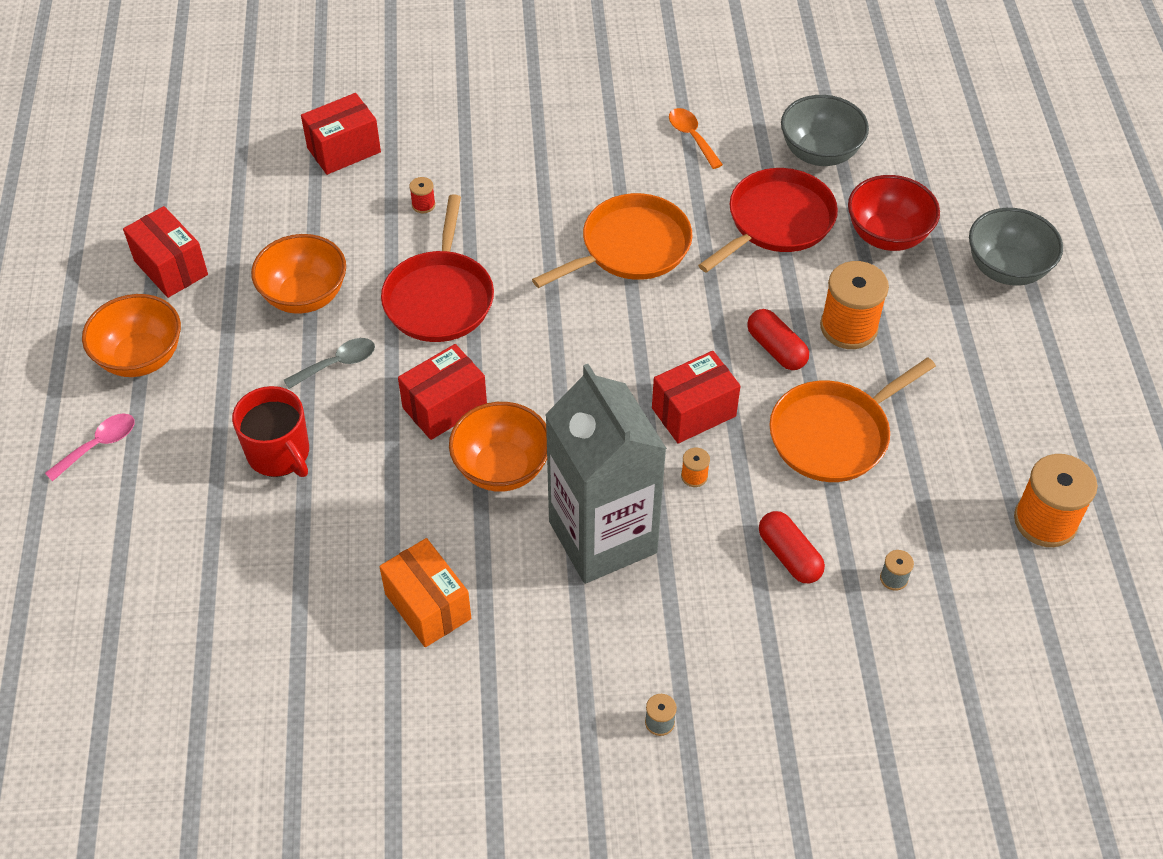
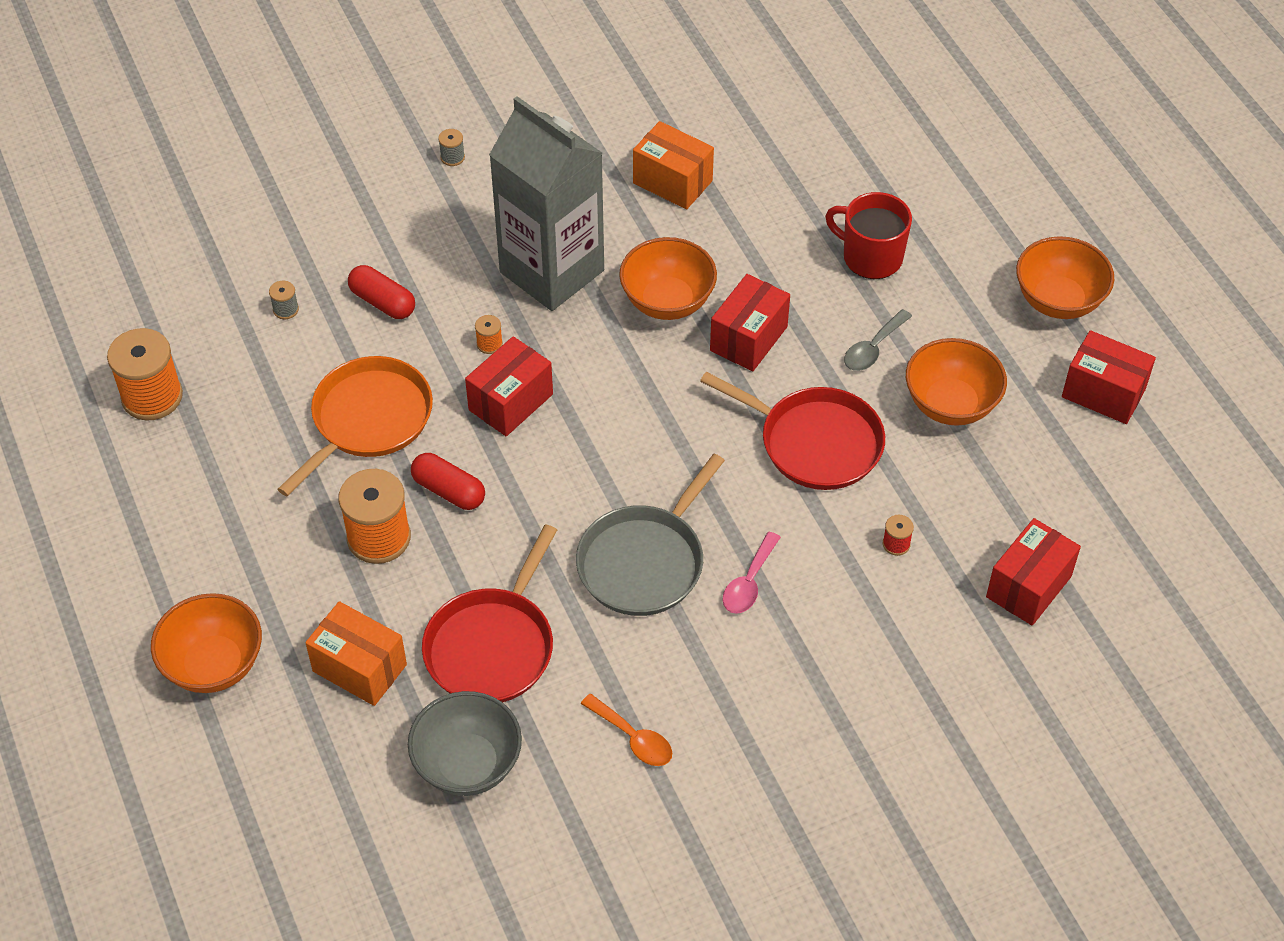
camera: 160 degrees right, 0 degrees up
pink spoon [45,413,135,482] -> pink spoon moved to [723,532,781,614]
red pan [381,194,494,342] -> red pan turned 135 degrees clockwise [700,372,885,490]
orange pan [532,193,693,288] -> grey pan [576,454,725,616]
red bowl [848,175,940,251] -> orange box [305,601,407,706]
grey bowl [969,208,1063,286] -> orange bowl [151,593,262,693]

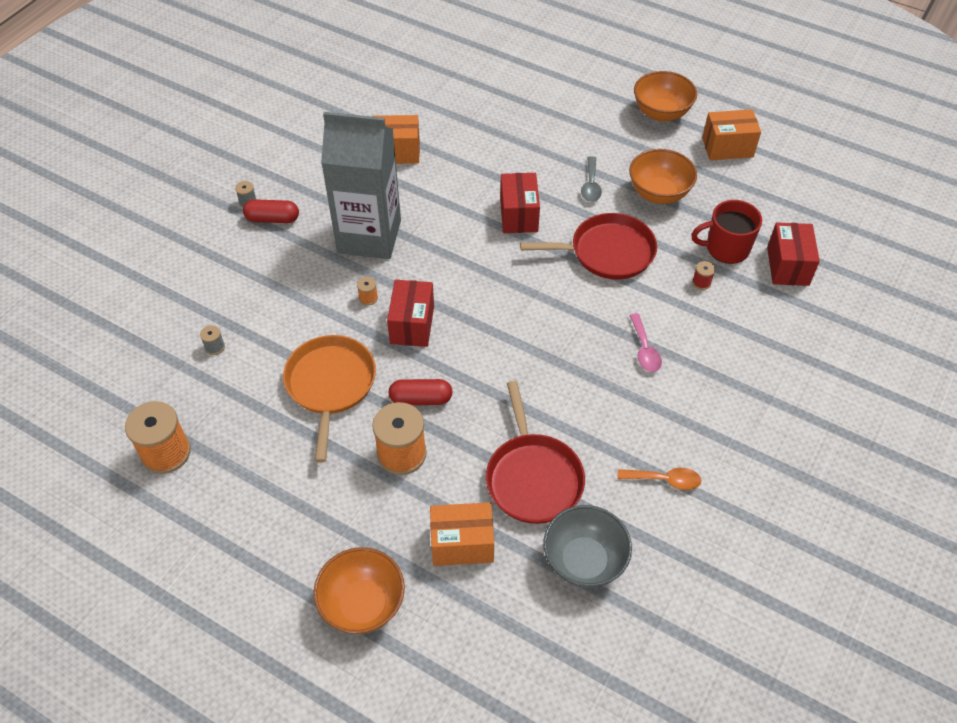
camera: 35 degrees left, 0 degrees up
red capsule [348,265,415,319] -> red capsule moved to [243,199,299,223]
grey pan [576,454,725,616] -> none
orange bowl [619,237,717,320] -> none
red mug [825,192,912,279] -> red mug moved to [691,200,762,264]
red box [1062,330,1156,424] -> orange box [702,109,761,160]

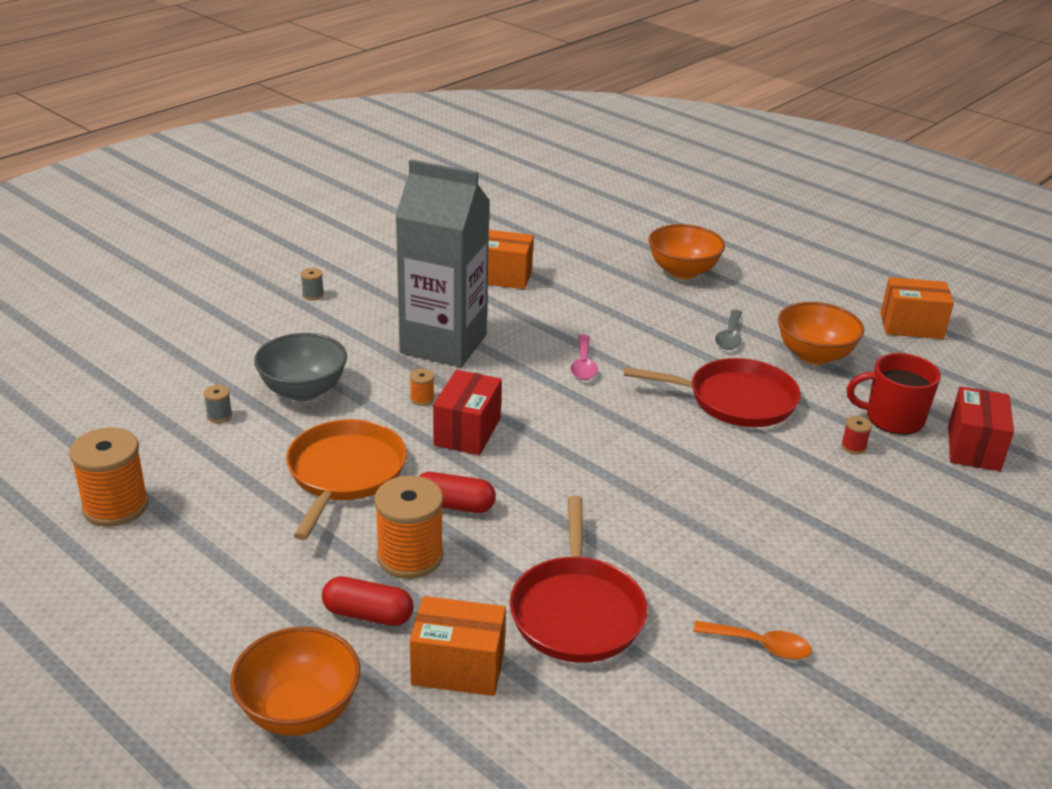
camera: 10 degrees right, 20 degrees down
red capsule [243,199,299,223] -> red capsule moved to [322,576,414,626]
red box [500,173,540,233] -> none
grey bowl [543,505,632,588] -> grey bowl moved to [254,333,347,401]
pink spoon [629,313,662,372] -> pink spoon moved to [571,335,598,380]
orange bowl [634,71,697,122] -> orange bowl moved to [648,224,725,279]

